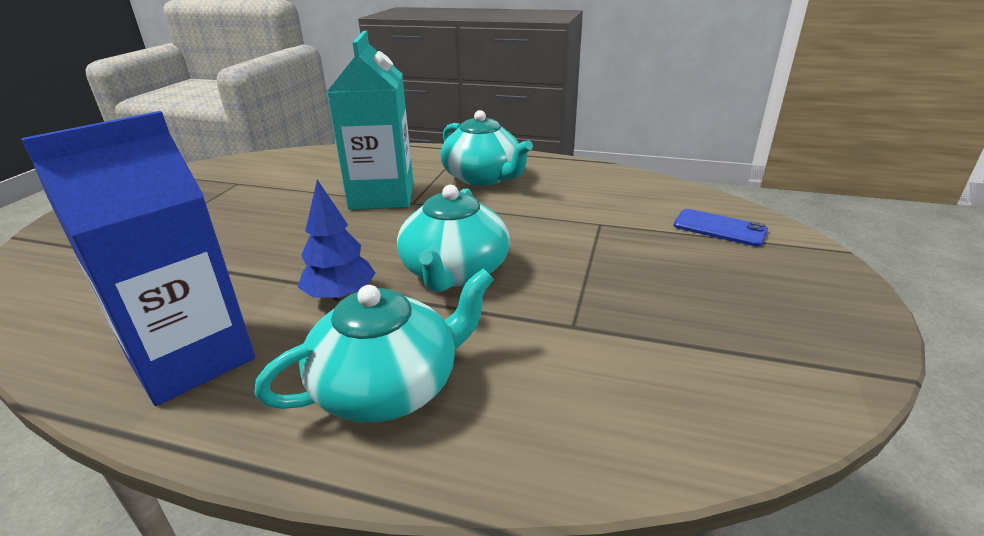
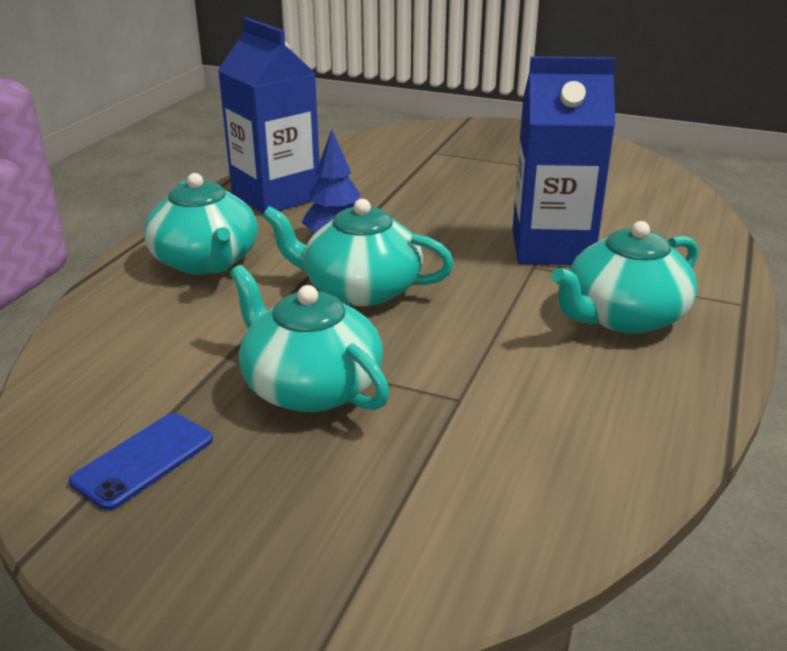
camera: 95 degrees right, 0 degrees up
turquoise carton [327,31,413,210] -> blue carton [512,56,616,265]
blue phone [674,209,768,247] -> blue phone moved to [69,413,213,511]
none -> turquoise teapot [230,265,390,412]

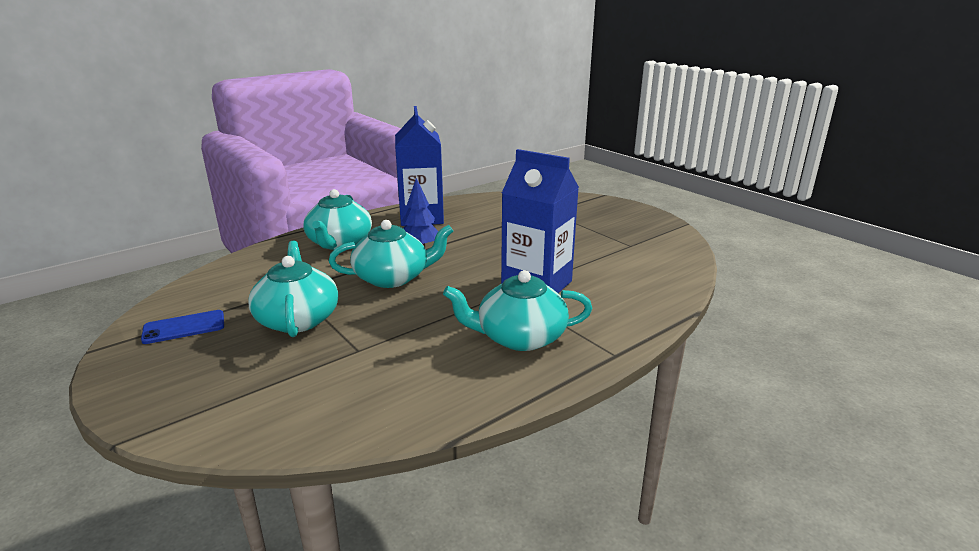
camera: 30 degrees right, 5 degrees down
turquoise teapot [262,199,454,306] -> turquoise teapot turned 120 degrees clockwise [329,220,453,288]

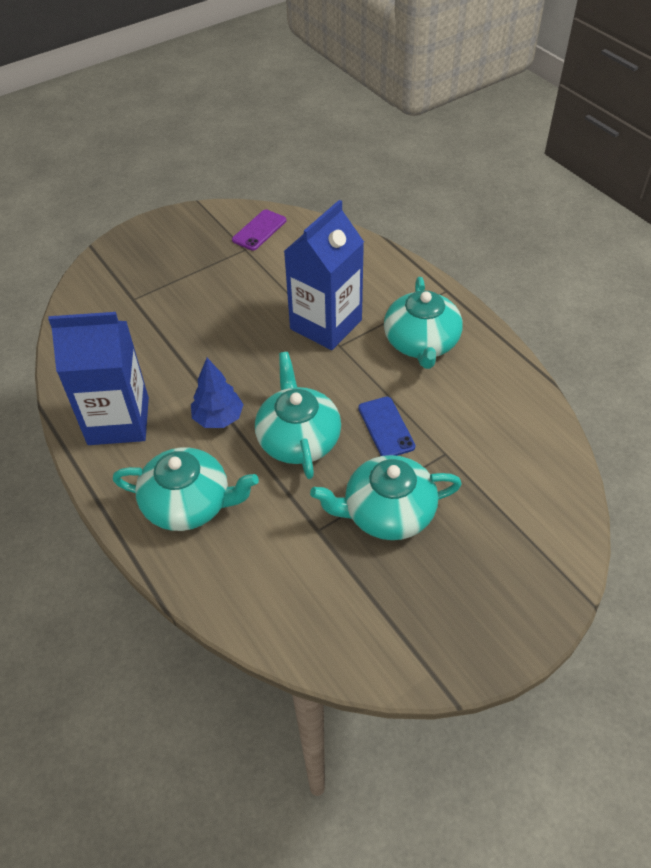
camera: 85 degrees left, 25 degrees up
blue phone [141,310,224,344] -> blue phone moved to [358,397,415,456]
none -> purple phone [232,209,286,251]

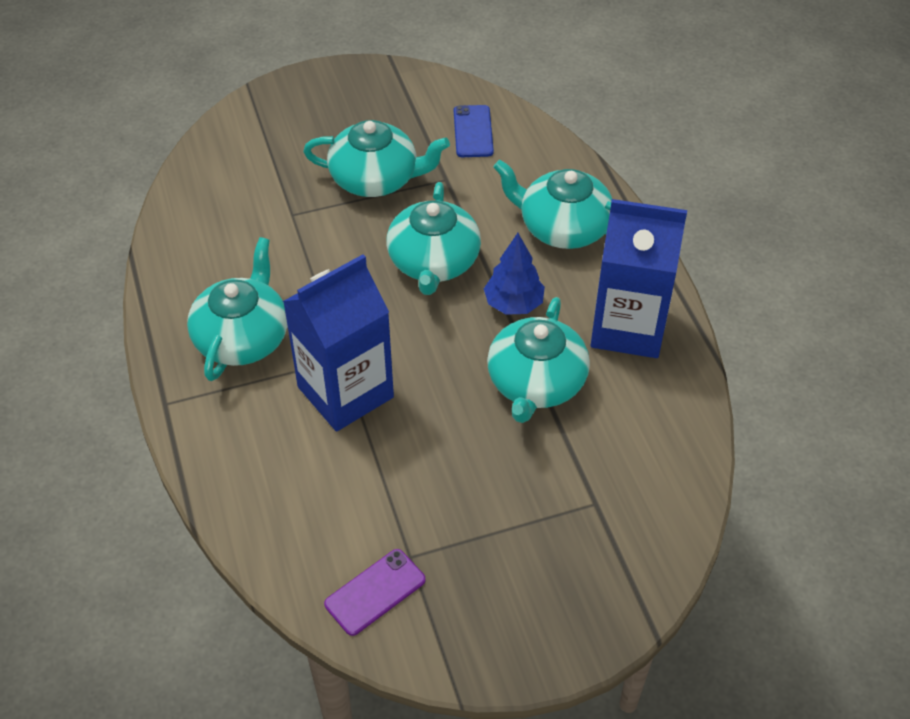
camera: 165 degrees left, 0 degrees up
blue phone [358,397,415,456] -> blue phone moved to [454,105,494,157]
none -> turquoise teapot [487,297,590,423]

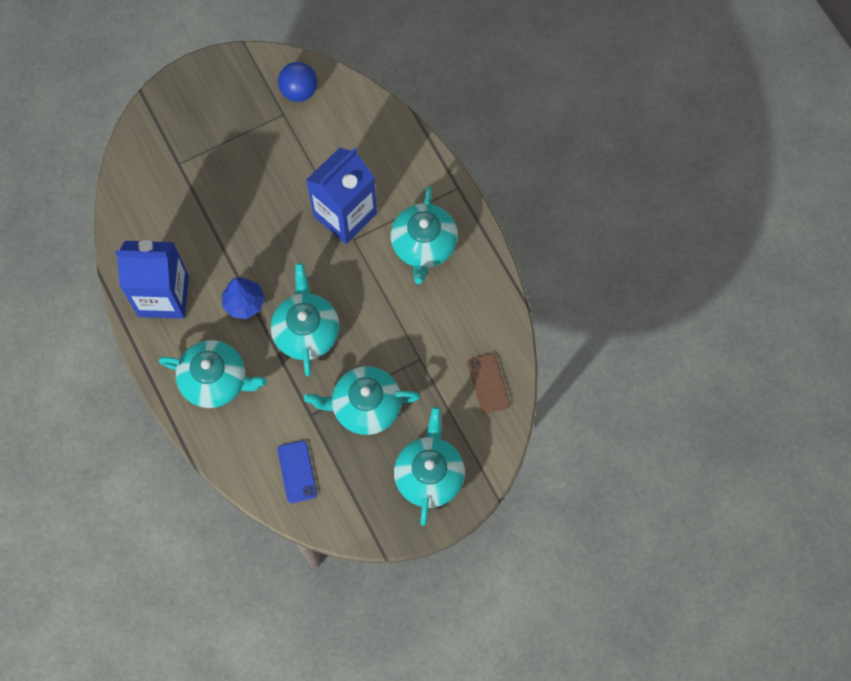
camera: 170 degrees right, 20 degrees up
purple phone [324,549,426,636] -> blue ball [278,62,317,102]
turquoise teapot [487,297,590,423] -> turquoise teapot moved to [394,407,465,526]
none -> brown phone [467,353,510,414]

